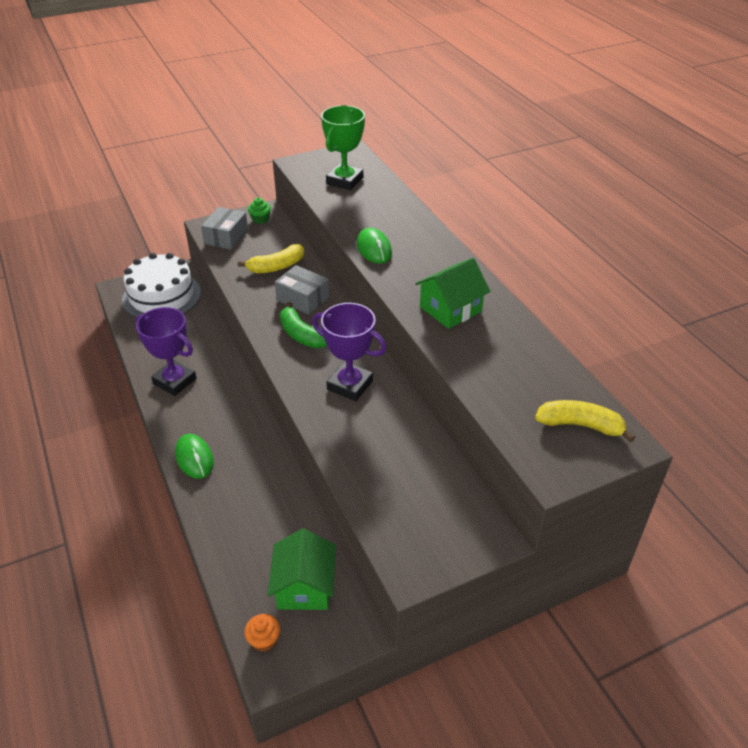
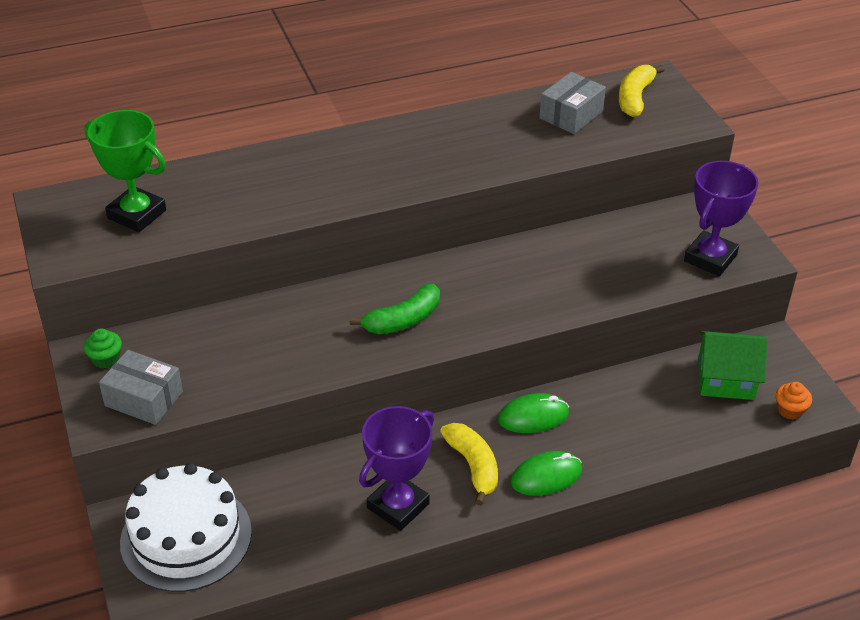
camera: 85 degrees left, 0 degrees up
yellow banana [238,244,304,274] -> yellow banana moved to [440,423,498,505]
grey box [275,265,329,315] -> grey box moved to [539,72,606,134]
purple trophy [312,303,387,401] -> purple trophy moved to [684,161,759,276]
green mouse [357,228,392,264] -> green mouse moved to [498,393,569,433]
green house [415,258,491,329] -> none

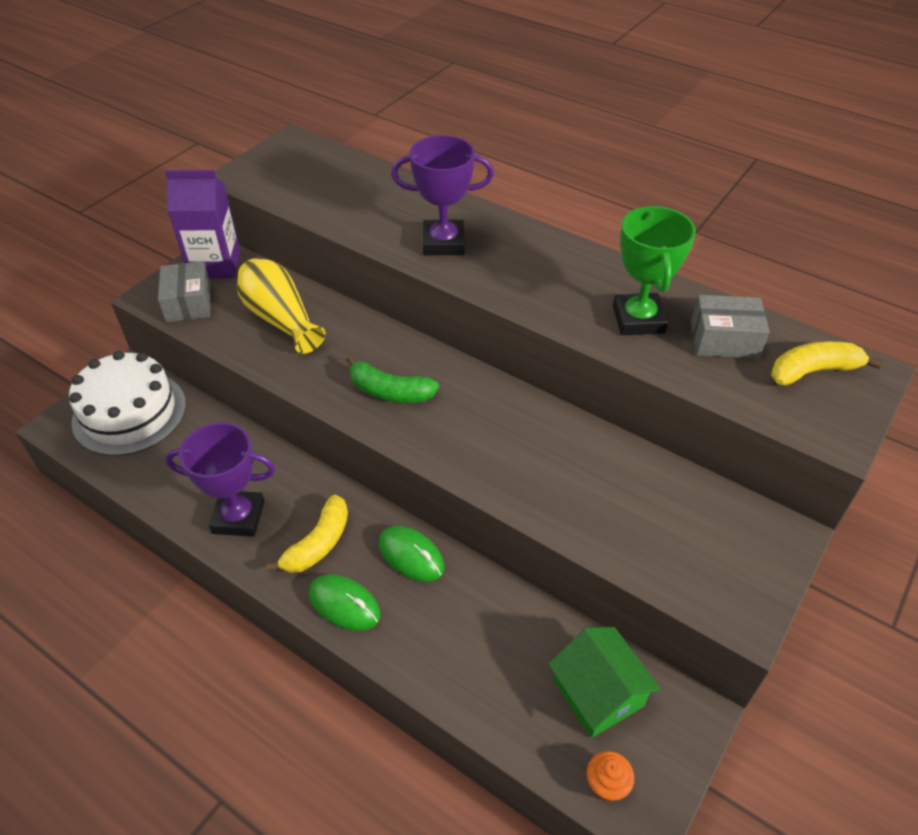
camera: 55 degrees right, 5 degrees up
green cupcake [84,329,122,368] -> purple carton [165,170,241,279]
green trophy [85,110,166,232] -> green trophy moved to [613,206,696,335]
purple trophy [684,161,759,276] -> purple trophy moved to [391,135,494,255]
none -> yellow vase [237,258,325,354]

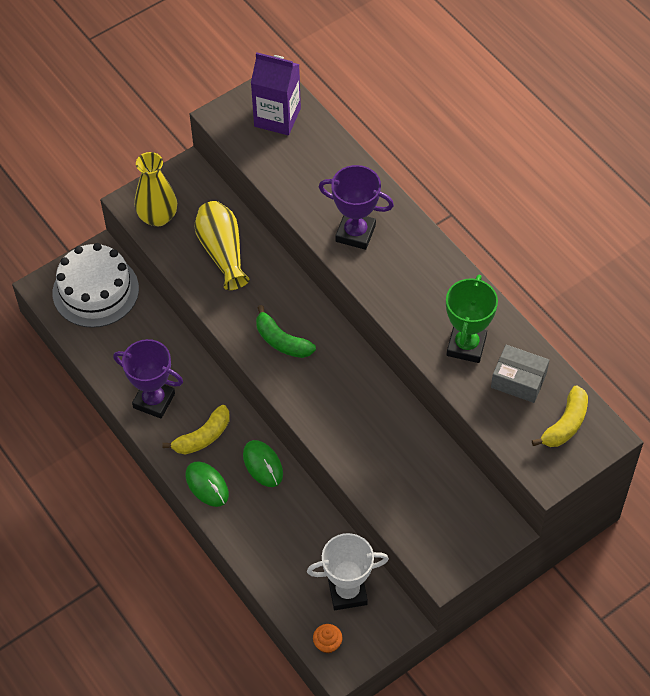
camera: 20 degrees right, 10 degrees up
grey box [158,261,211,322] -> yellow vase [135,152,177,227]
purple carton [165,170,241,279] -> purple carton moved to [251,52,301,135]
green house [548,627,661,738] -> white trophy [307,533,389,610]
yellow banana [771,341,882,385] -> yellow banana turned 120 degrees clockwise [532,385,588,447]

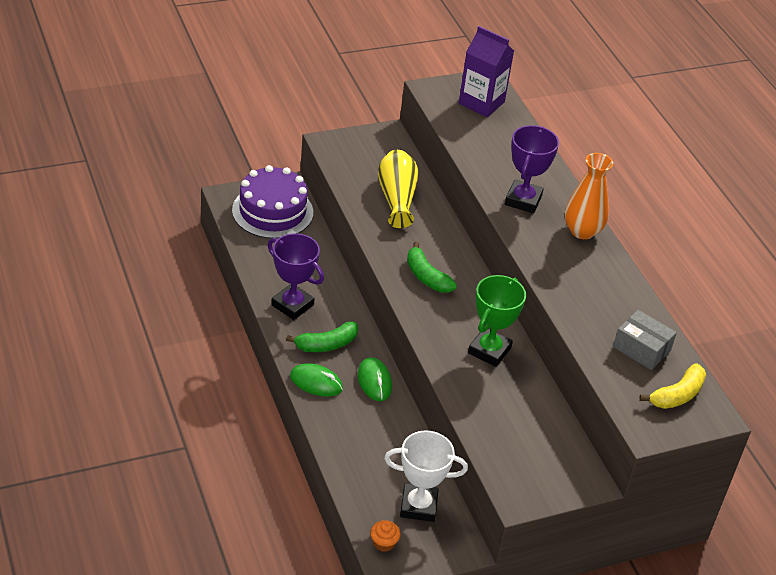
camera: 10 degrees right, 15 degrees down
white cake [52,243,139,328] -> purple cake [232,165,313,239]
yellow vase [135,152,177,227] -> none
yellow banana [162,405,229,454] -> green banana [286,322,358,352]
green mouse [185,462,229,507] -> green mouse turned 45 degrees counterclockwise [290,363,343,397]
purple trophy [319,165,394,250] -> purple trophy turned 75 degrees clockwise [505,125,559,213]
green trophy [446,275,498,363] -> green trophy moved to [468,275,526,367]
none -> orange vase [565,153,613,239]

